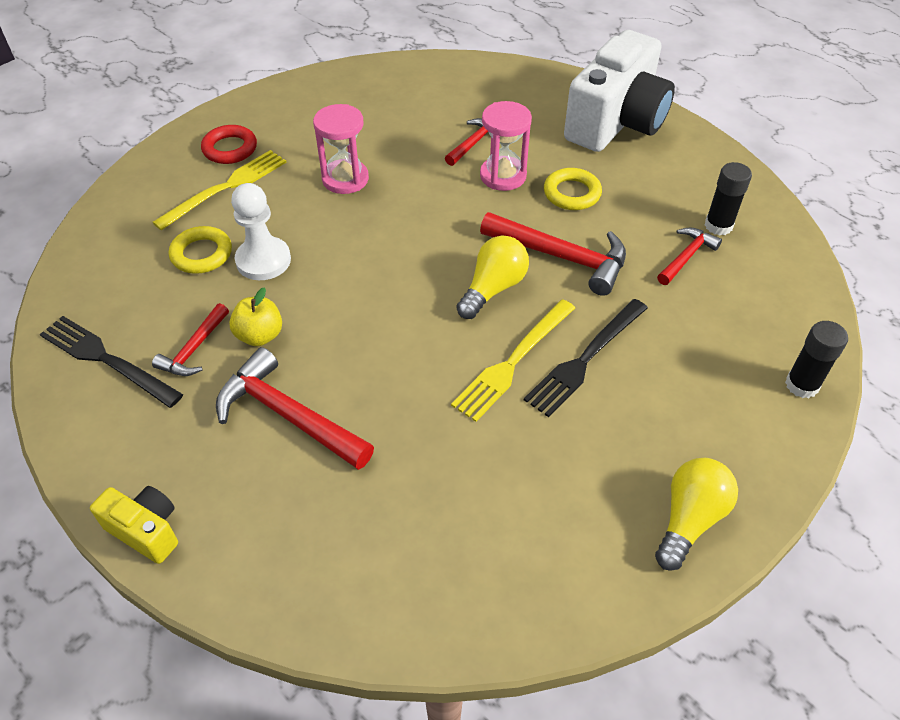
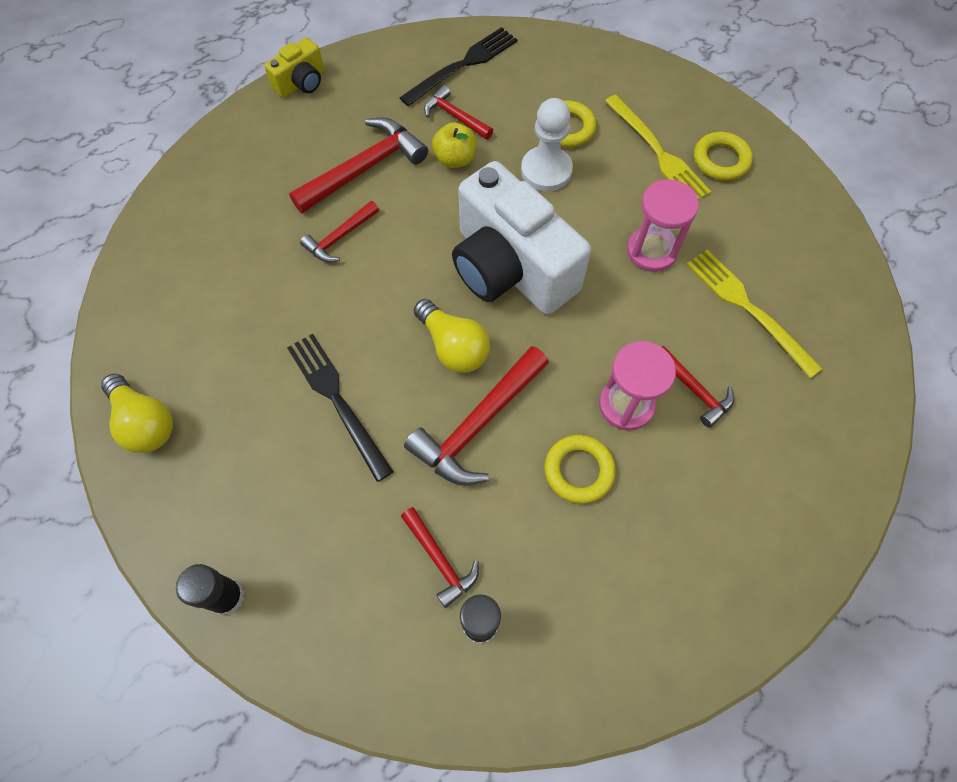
camera: 105 degrees right, 15 degrees up
red ring [201,125,257,164] -> yellow ring [694,132,753,181]
yellow fork [451,299,575,422] -> yellow fork moved to [687,250,823,378]
white camera [564,30,675,152] -> white camera moved to [452,161,591,315]
none -> red hammer [300,201,379,262]

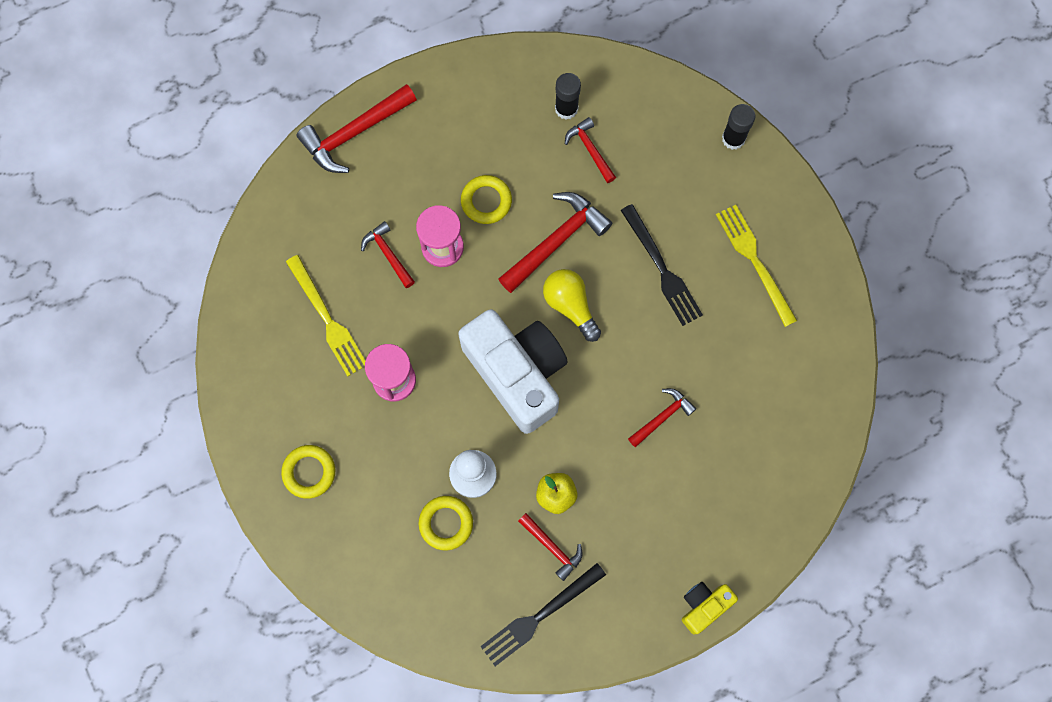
camera: 175 degrees left, 10 degrees up
yellow light bulb [101,373,173,453] -> none
red hammer [289,117,428,213] -> red hammer moved to [296,84,417,173]
yellow fork [605,95,711,200] -> yellow fork moved to [716,205,797,327]

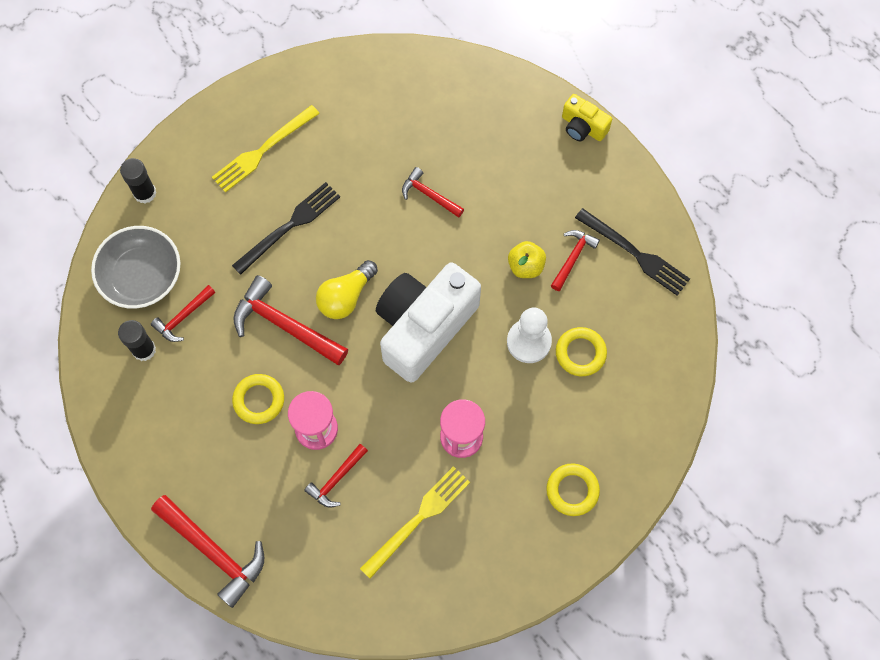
camera: 105 degrees left, 5 degrees down
none -> grey bowl [91,226,180,309]

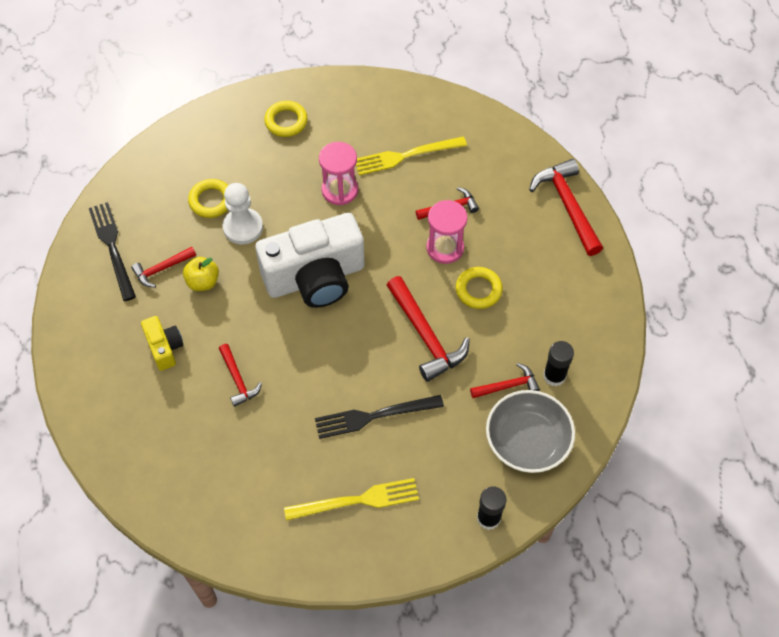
camera: 150 degrees left, 10 degrees down
yellow light bulb [316,260,378,319] -> none
yellow camera [562,94,612,141] -> yellow camera moved to [141,316,183,371]

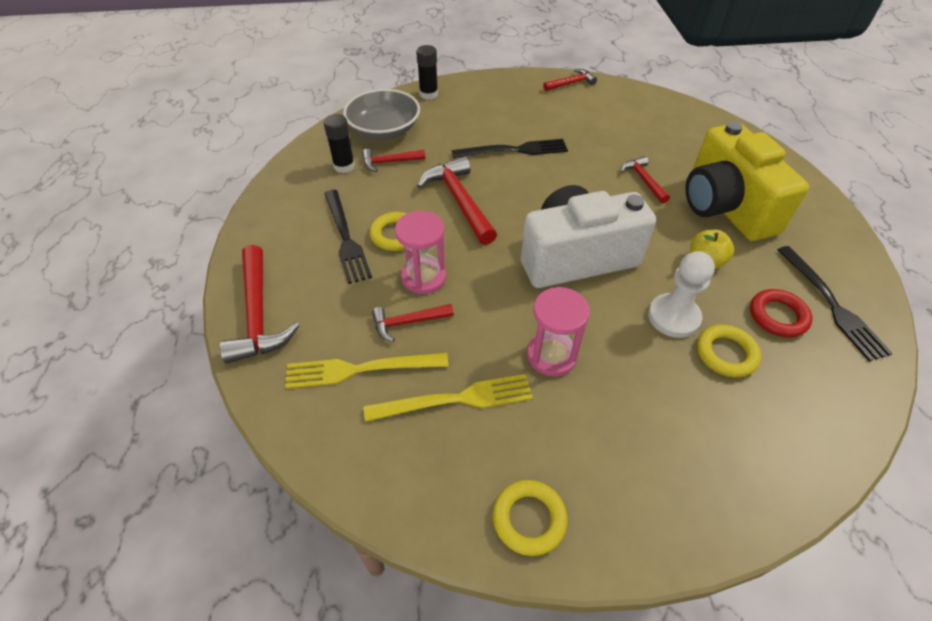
camera: 175 degrees left, 10 degrees down
red hammer [131,247,196,288] -> red hammer moved to [543,69,597,91]
yellow camera [141,316,183,371] -> yellow camera [685,121,809,241], size x2.18
yellow ring [264,101,308,137] -> yellow ring moved to [493,480,568,556]
yellow fork [284,478,419,521] -> yellow fork moved to [285,353,448,389]
none -> black fork [324,190,372,284]
none -> red ring [750,289,813,337]

